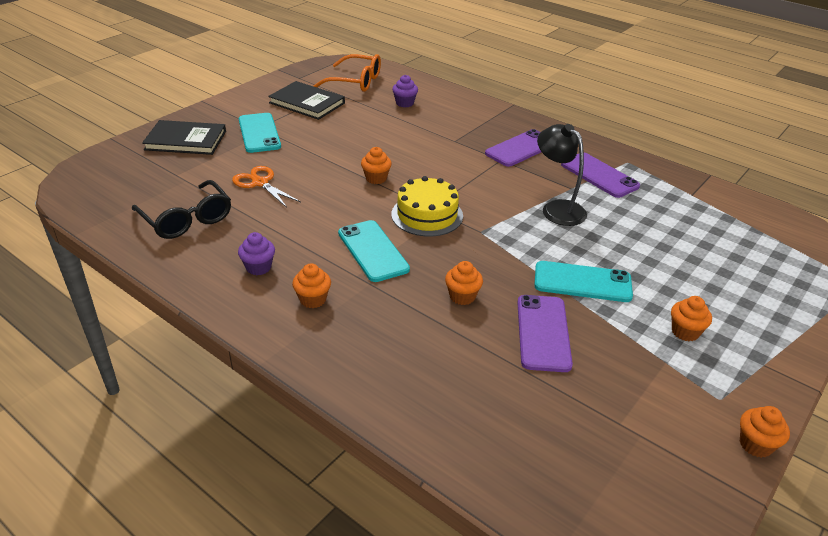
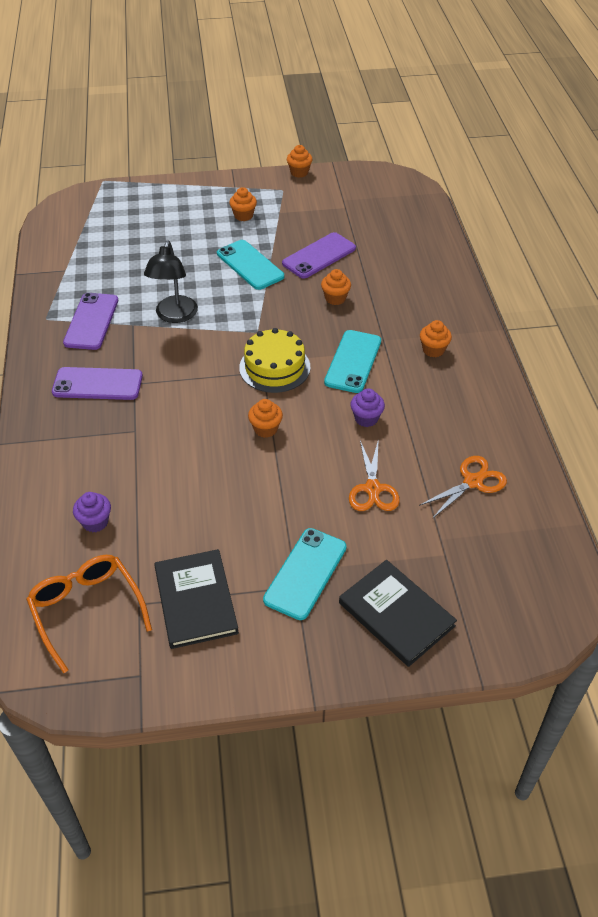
camera: 135 degrees left, 10 degrees up
black glasses [132,180,231,239] -> orange scissors [419,456,507,519]
purple cupcake [238,232,275,275] -> purple cupcake moved to [350,388,385,427]

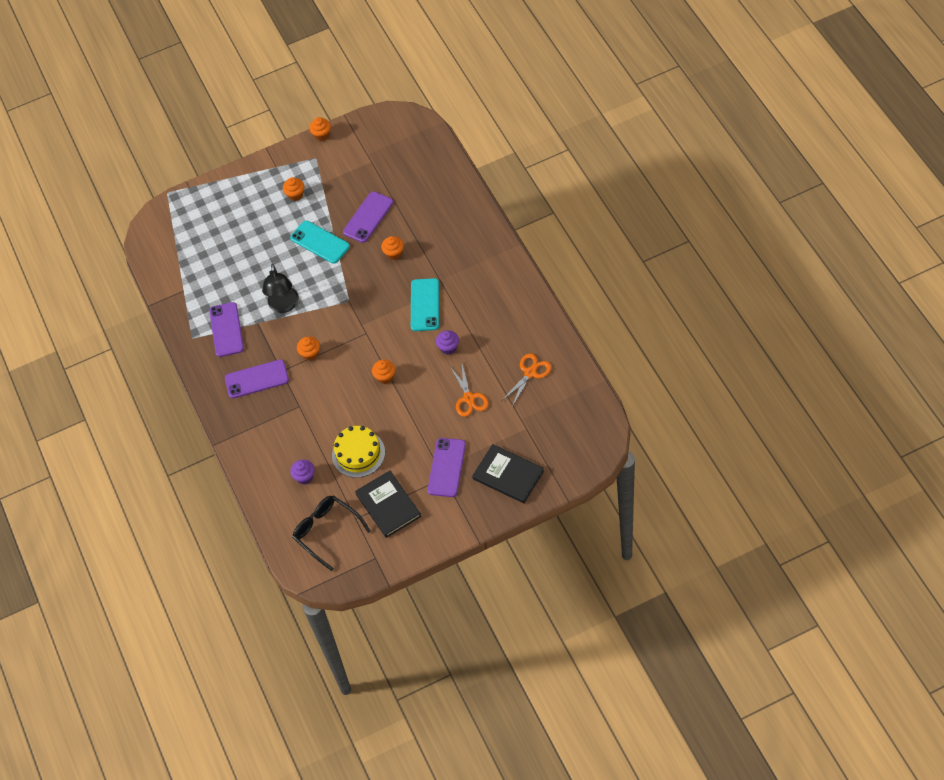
camera: 10 degrees left, 10 degrees up
orange glasses [26,555,152,673] -> black glasses [292,496,371,571]
yellow cake [239,328,311,393] -> yellow cake moved to [332,426,385,478]
turquoise phone [263,528,347,620] -> purple phone [428,438,466,497]
orange cupcake [420,320,452,357] -> orange cupcake moved to [297,337,320,361]

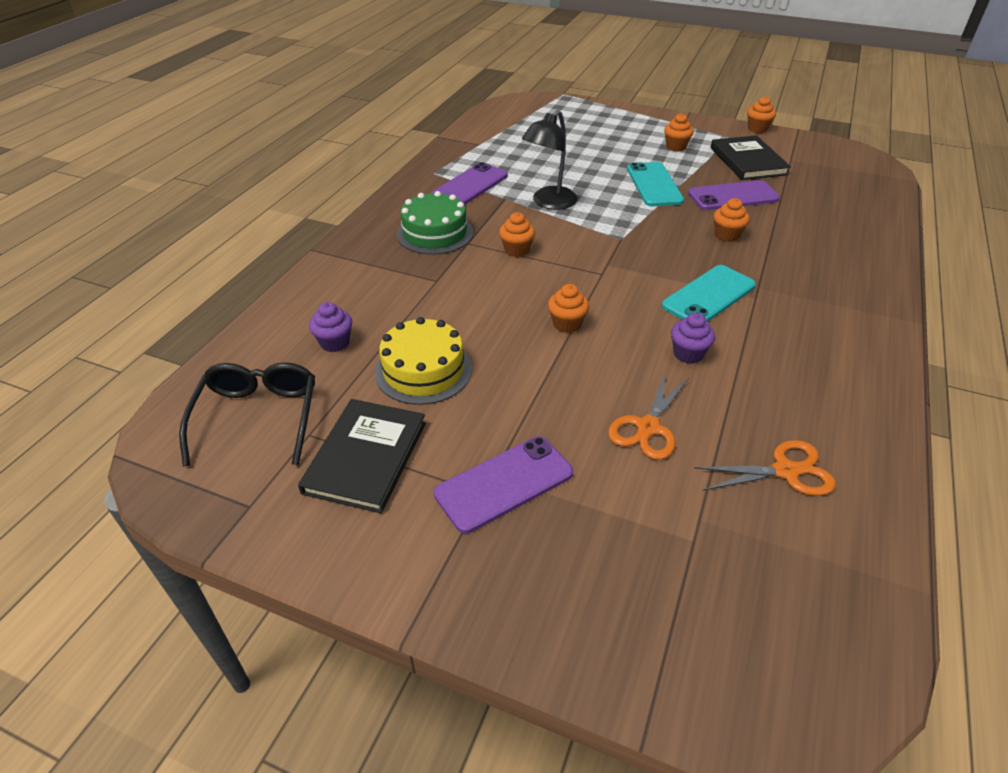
camera: 40 degrees right, 15 degrees down
purple phone [225,359,289,399] -> green cake [397,191,473,254]
black book [472,444,544,503] -> black book moved to [711,135,791,180]

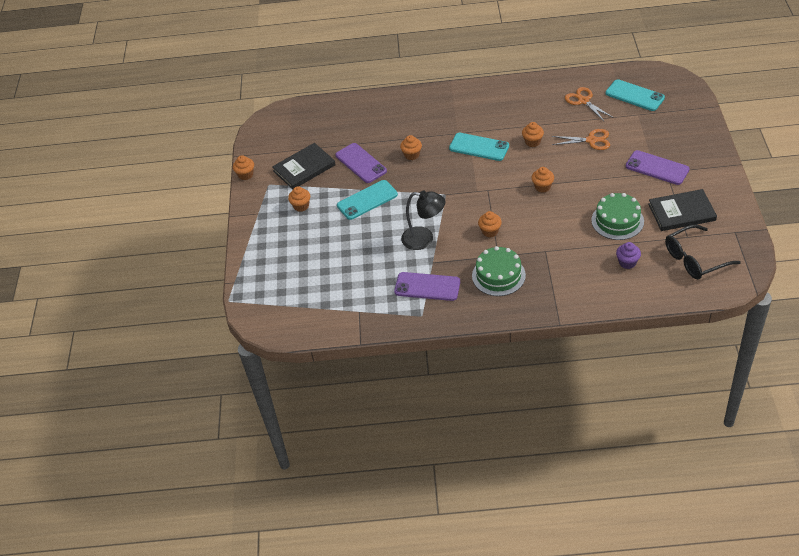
camera: 110 degrees left, 5 degrees up
yellow cake [375,317,472,405] -> green cake [591,193,644,240]
purple cupcake [671,313,715,364] -> orange cupcake [522,122,544,147]
none -> turquoise phone [606,79,665,111]

